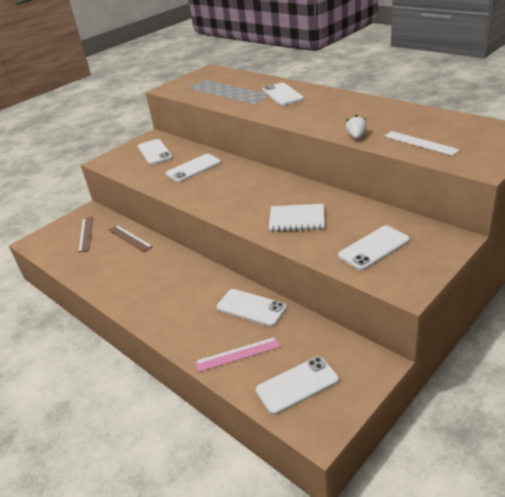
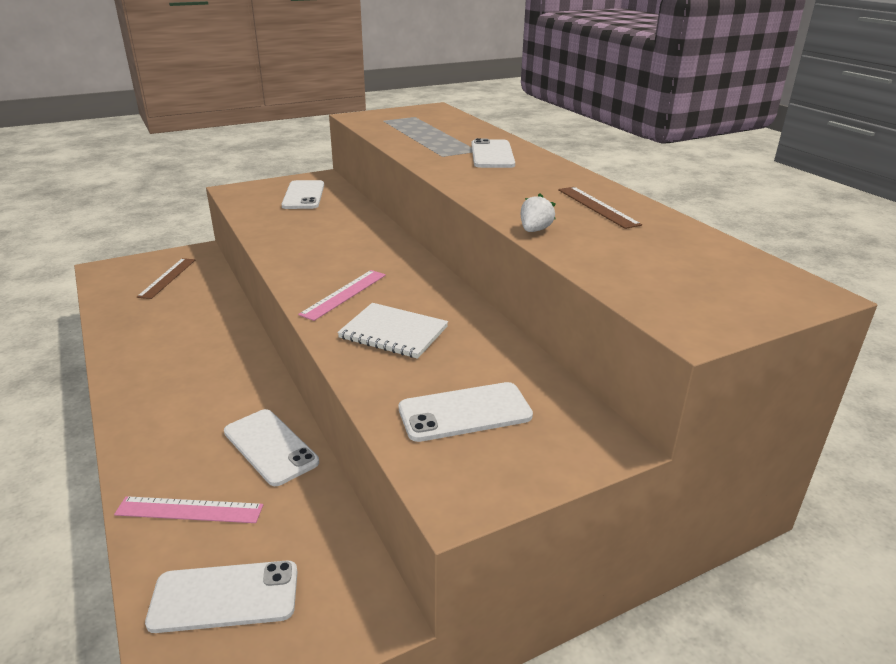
camera: 15 degrees right, 5 degrees down
brown ruler [109,225,153,252] -> brown ruler moved to [558,187,642,229]
white phone [166,154,221,182] -> none
white ruler [384,131,460,156] -> none
none -> pink ruler [298,270,386,321]

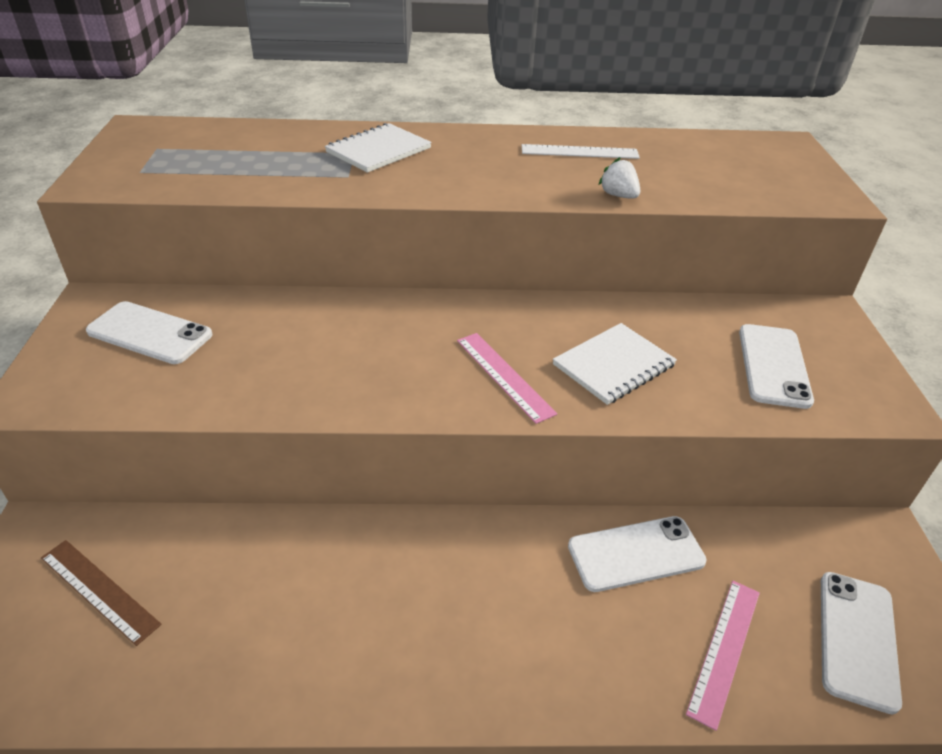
camera: 65 degrees left, 10 degrees up
white phone [471,138,515,168] -> white notebook [325,123,432,173]
brown ruler [558,187,642,229] -> white ruler [522,144,640,159]

